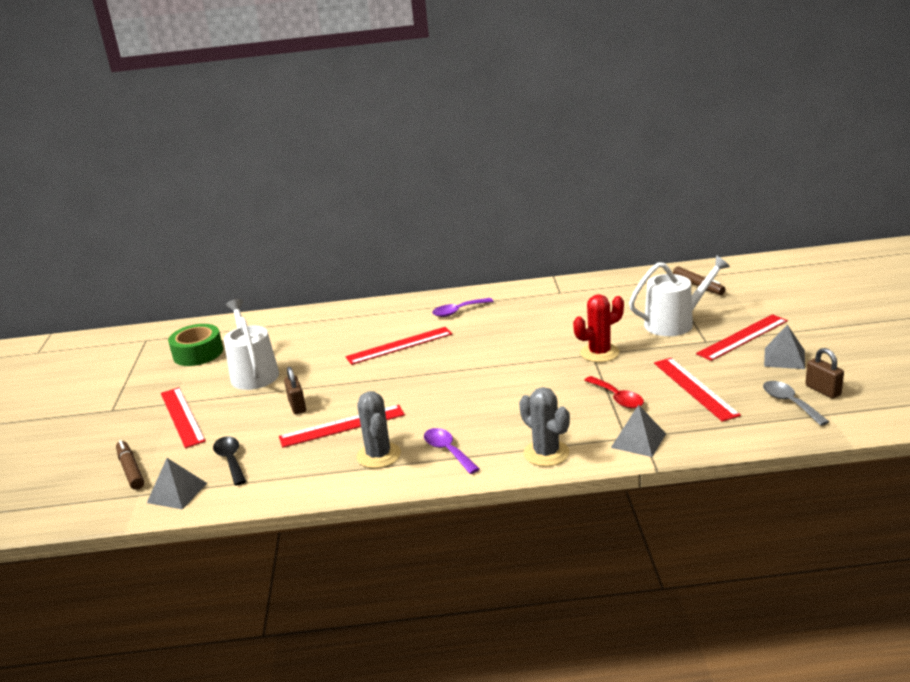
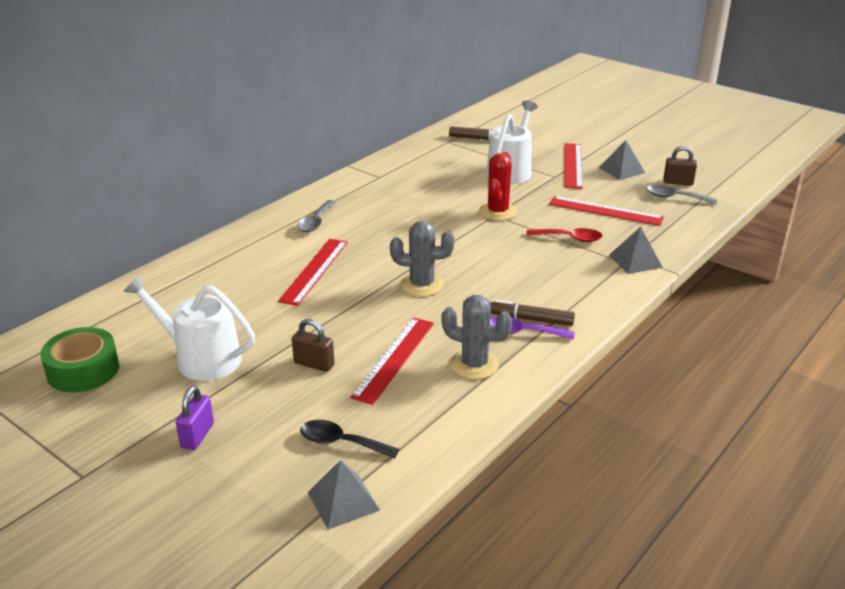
camera: 50 degrees left, 5 degrees up
brown marker [116,440,144,490] -> brown marker moved to [490,300,575,326]
red ruler [161,387,206,448] -> purple padlock [176,386,214,450]
purple spoon [432,298,493,317] -> grey spoon [297,200,336,232]
grey cactus [519,387,570,467] -> grey cactus moved to [390,221,455,297]

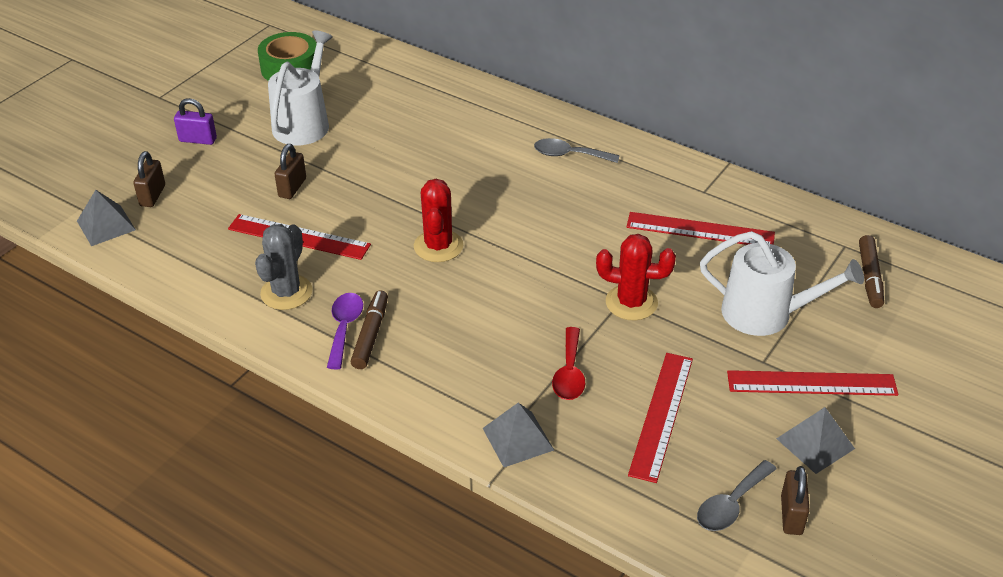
camera: 85 degrees right, 10 degrees up
red ruler [278,239,348,306] -> red ruler moved to [627,212,775,245]
black spoon [300,420,399,459] -> none
grey cactus [390,221,455,297] -> red cactus [414,179,463,262]
grey spoon [646,185,717,204] -> grey spoon turned 150 degrees counterclockwise [697,460,776,531]
none -> brown padlock [133,151,165,207]

